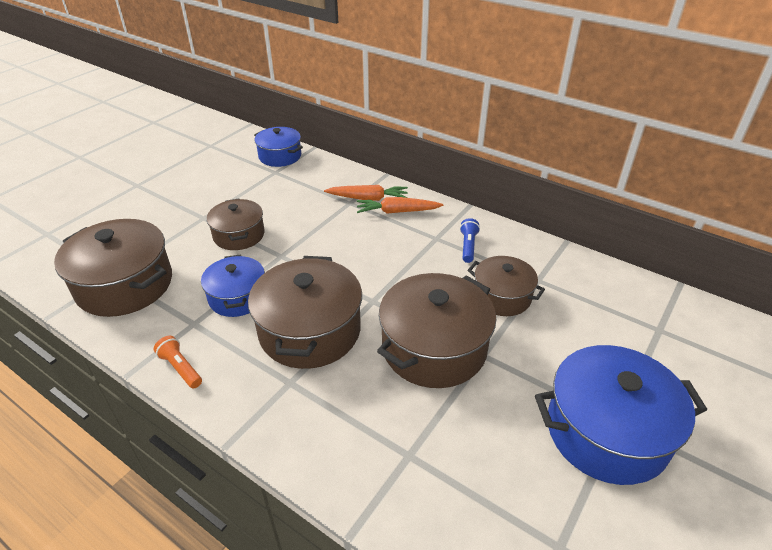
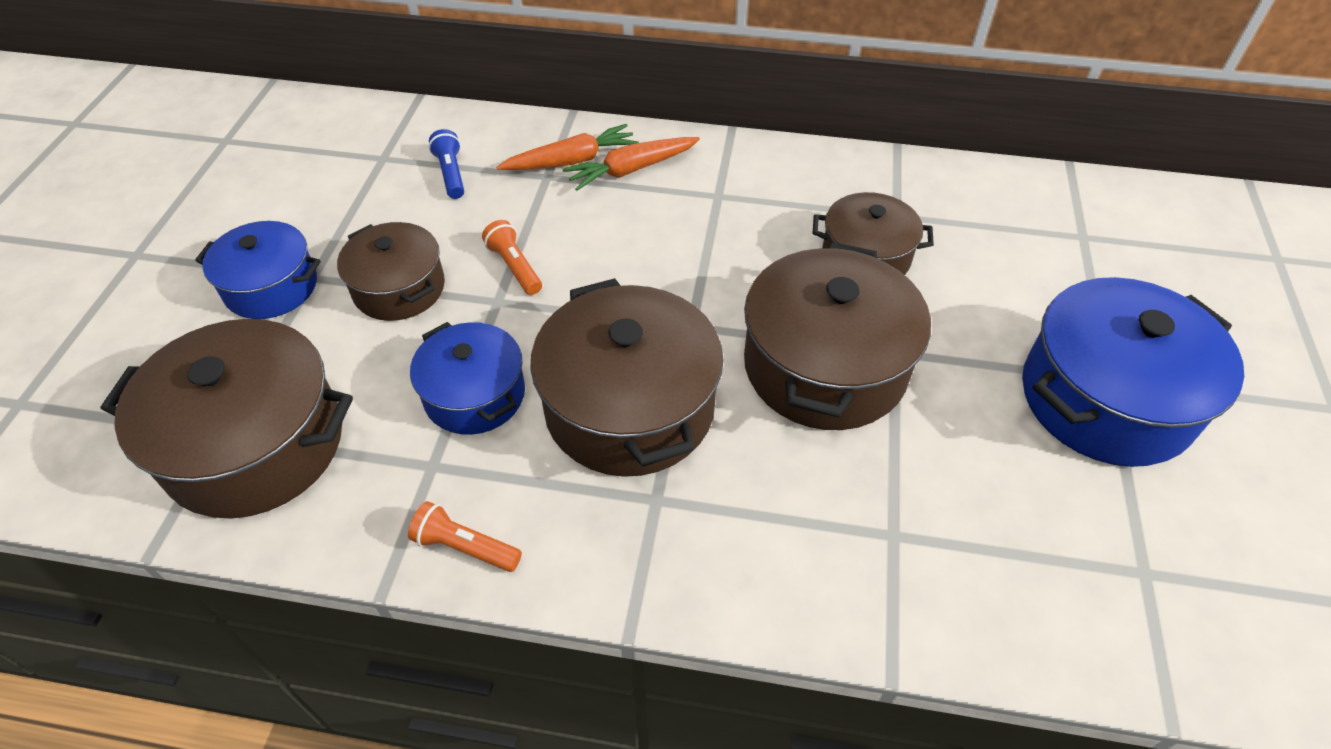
camera: 25 degrees left, 10 degrees up
blue pot [254,127,303,167] -> blue pot moved to [195,221,321,319]
blue flashlight [460,218,480,263] -> blue flashlight moved to [429,129,464,199]
none -> orange flashlight [482,220,542,295]

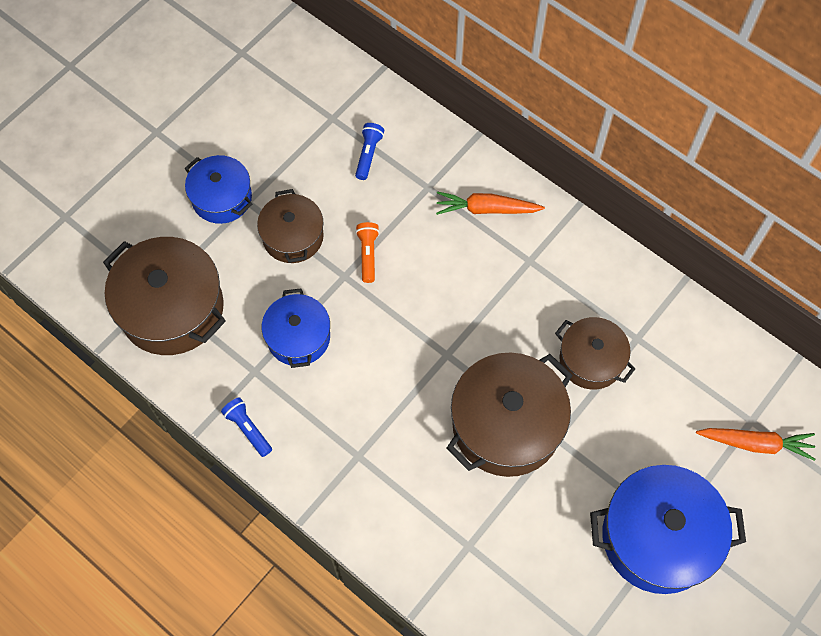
camera: 30 degrees right, 15 degrees up
orange flashlight [408,501,522,572] -> blue flashlight [221,397,272,457]
orange carrot [496,124,639,170] -> orange carrot moved to [696,428,816,461]
brown pot [530,278,724,477] -> none

